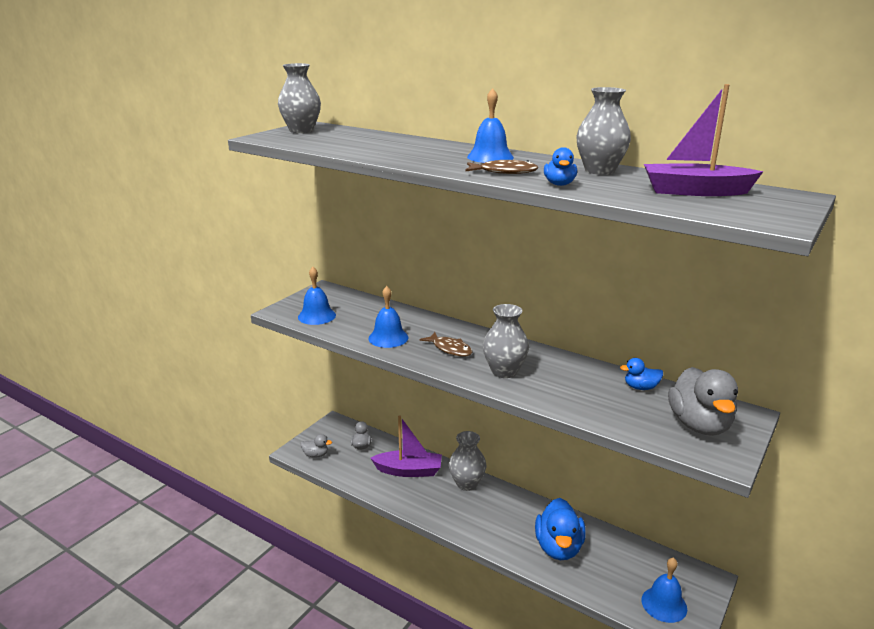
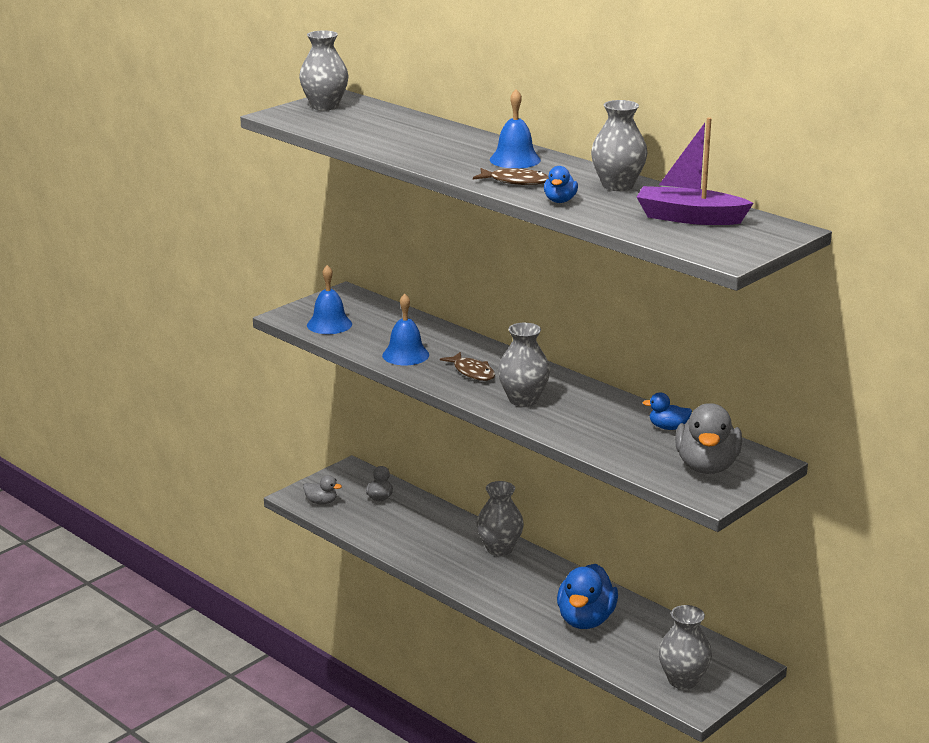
camera: 10 degrees right, 0 degrees up
purple boat [370,416,442,477] -> none
blue bell [641,557,687,623] -> grey vase [658,605,712,690]

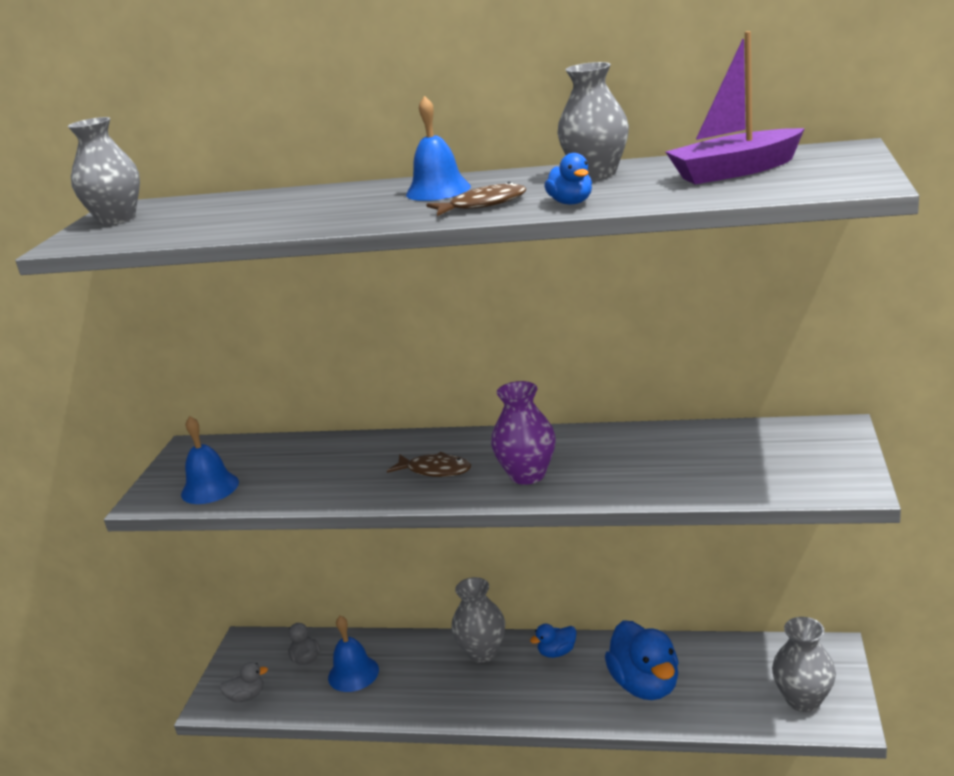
camera: 30 degrees left, 0 degrees up
blue bell [382,294,429,365] -> blue bell moved to [328,616,379,692]
grey vase [498,323,550,407] -> purple vase [491,381,556,485]
blue duck [643,393,692,430] -> blue duck moved to [530,624,577,658]
grey duck [675,403,742,474] -> none

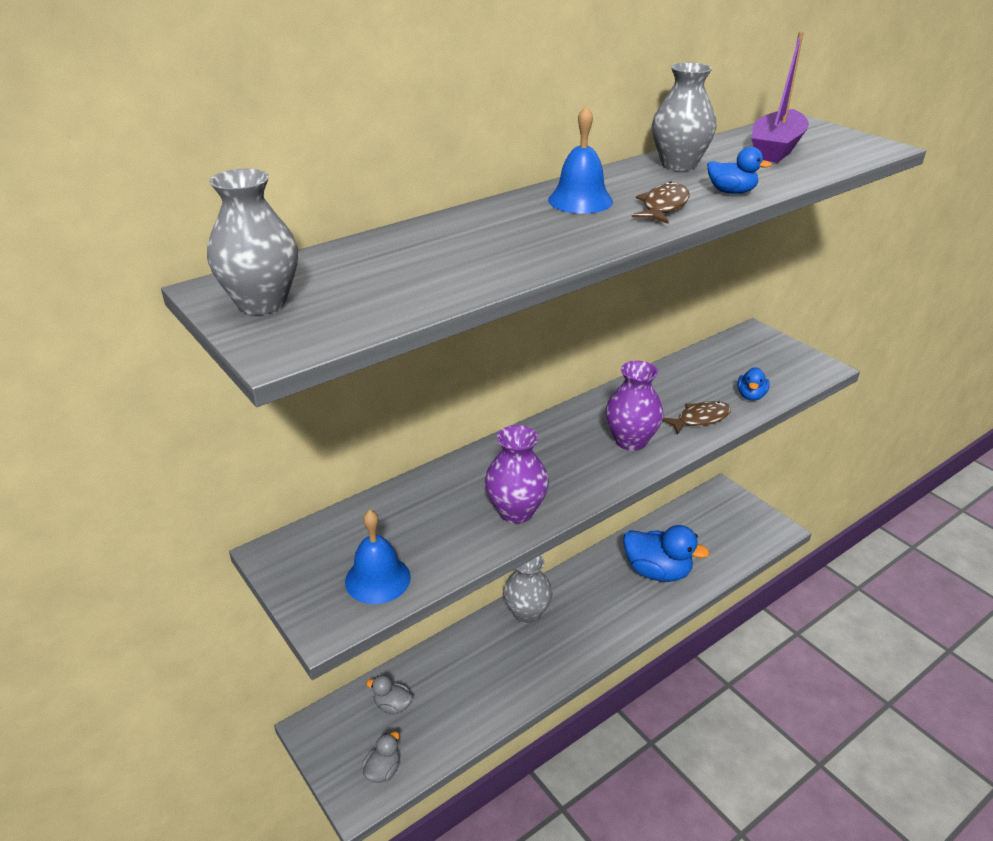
camera: 50 degrees left, 10 degrees up
blue bell [328,616,379,692] -> none
brown fish [387,452,471,477] -> brown fish moved to [662,401,731,434]
blue duck [530,624,577,658] -> blue duck moved to [737,367,770,401]
grey vase [772,617,836,712] -> none
none -> purple vase [485,425,549,523]

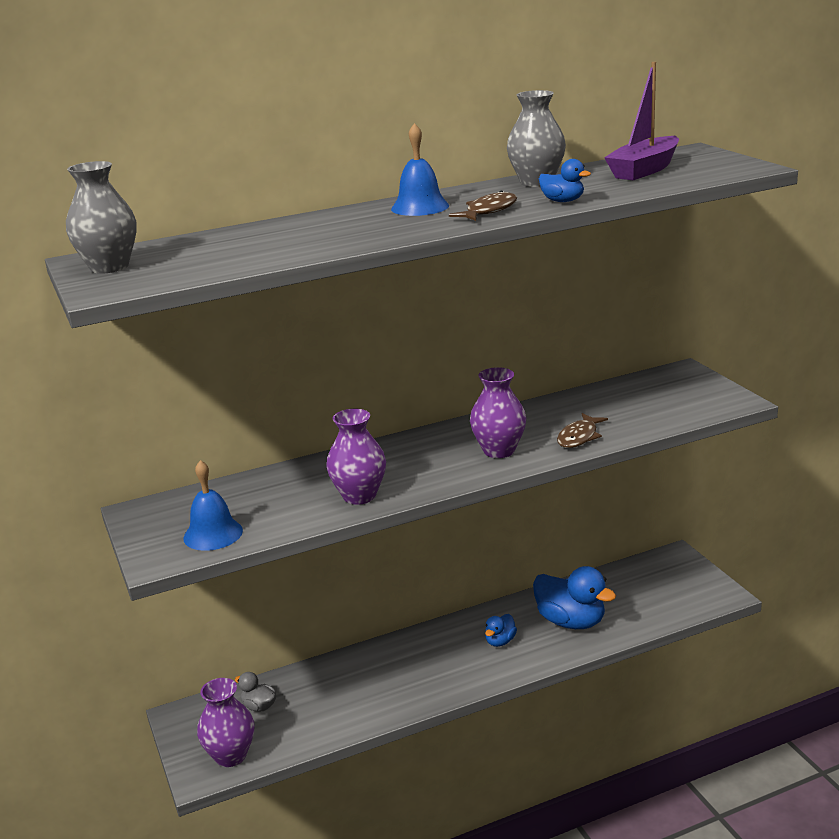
camera: 15 degrees right, 10 degrees down
grey duck [362,732,399,783] -> purple vase [197,678,254,767]
grey vase [503,555,552,624] -> none
brown fish [662,401,731,434] -> brown fish turned 135 degrees clockwise [557,413,608,448]
blue duck [737,367,770,401] -> blue duck moved to [485,614,517,647]

